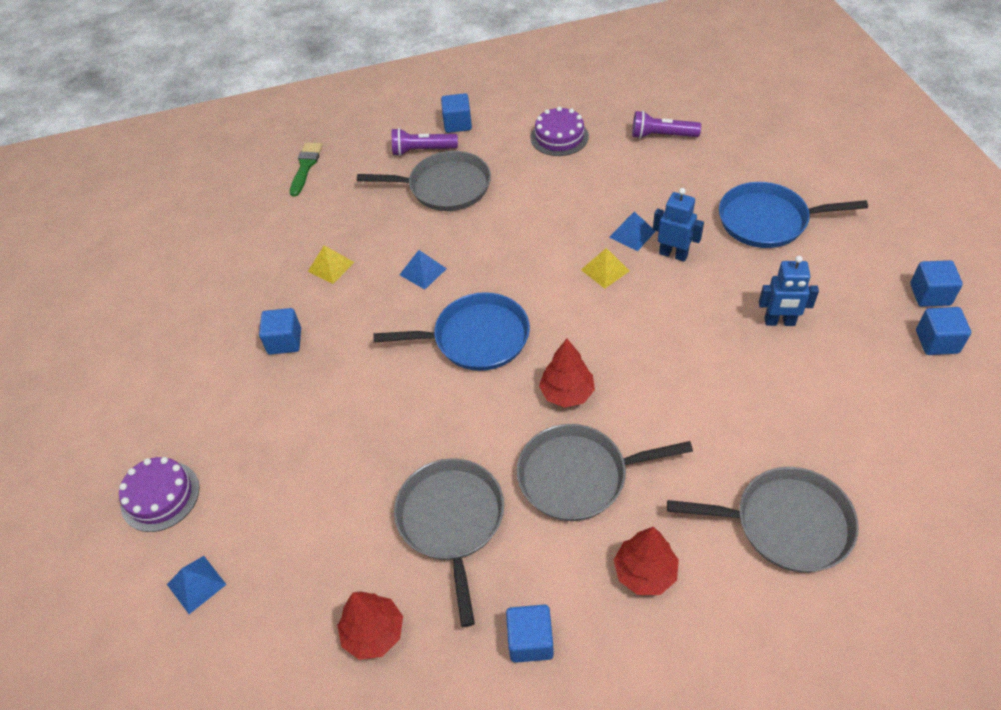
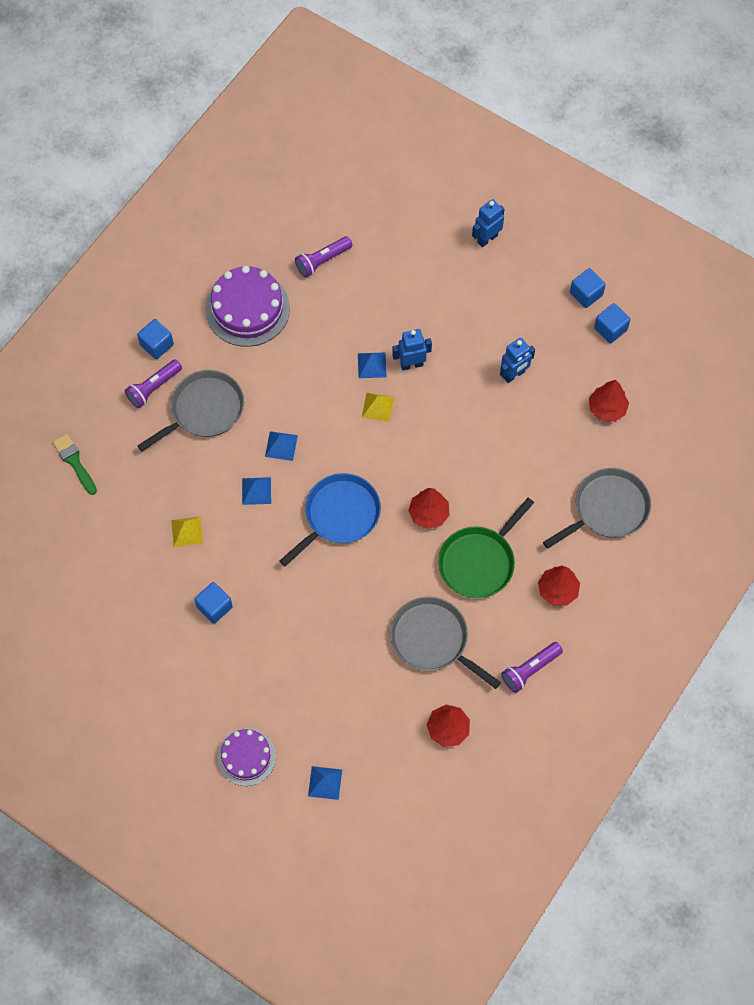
camera: 45 degrees left, 15 degrees up
blue cube [506,605,554,663] -> purple flashlight [501,642,563,693]
grey pan [517,424,693,521] -> green pan [438,498,534,598]
purple cake [531,106,589,156] -> purple cake [205,266,290,347], size x1.60
blue pan [719,182,868,248] -> none
none -> blue pyramid [265,431,298,461]
none -> blue robot [472,199,504,247]
none -> red tree [589,380,629,422]

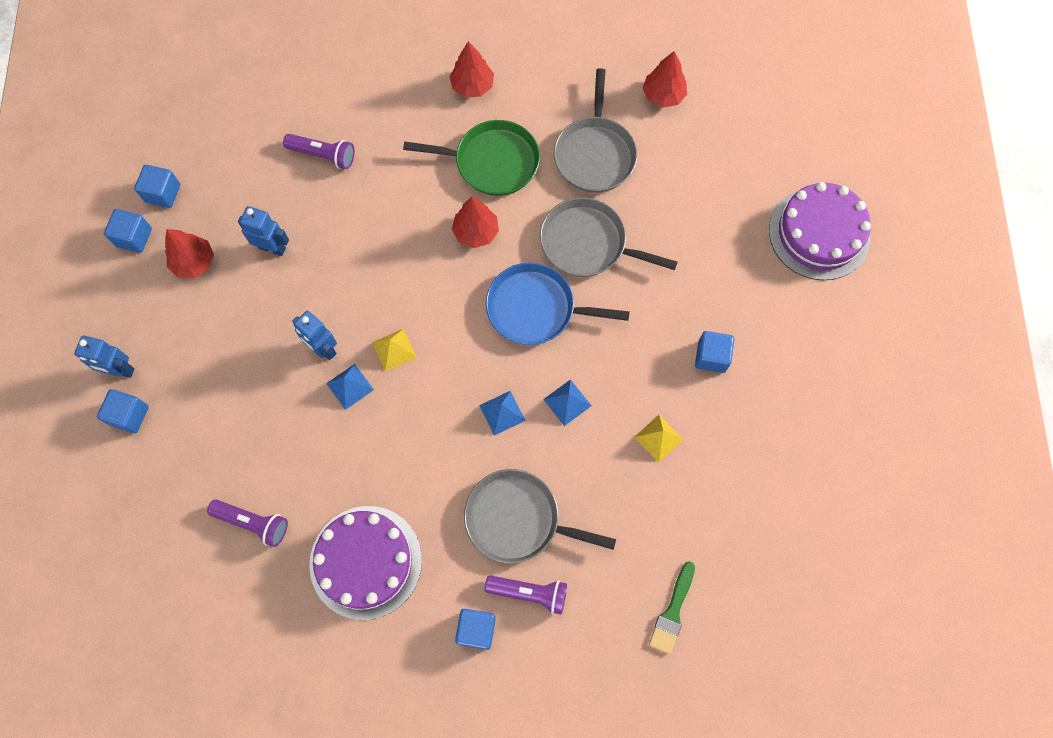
camera: 125 degrees left, 5 degrees up
purple cake [217,728,276,786] -> purple cake [769,182,871,280], size x1.60
blue pyramid [308,766,342,800] -> none
purple flashlight [501,642,563,693] -> purple flashlight moved to [283,134,355,169]
grey pan [543,468,651,549] -> grey pan moved to [540,197,677,277]
red tree [589,380,629,422] -> red tree moved to [165,229,214,278]
none -> blue cube [97,389,149,433]

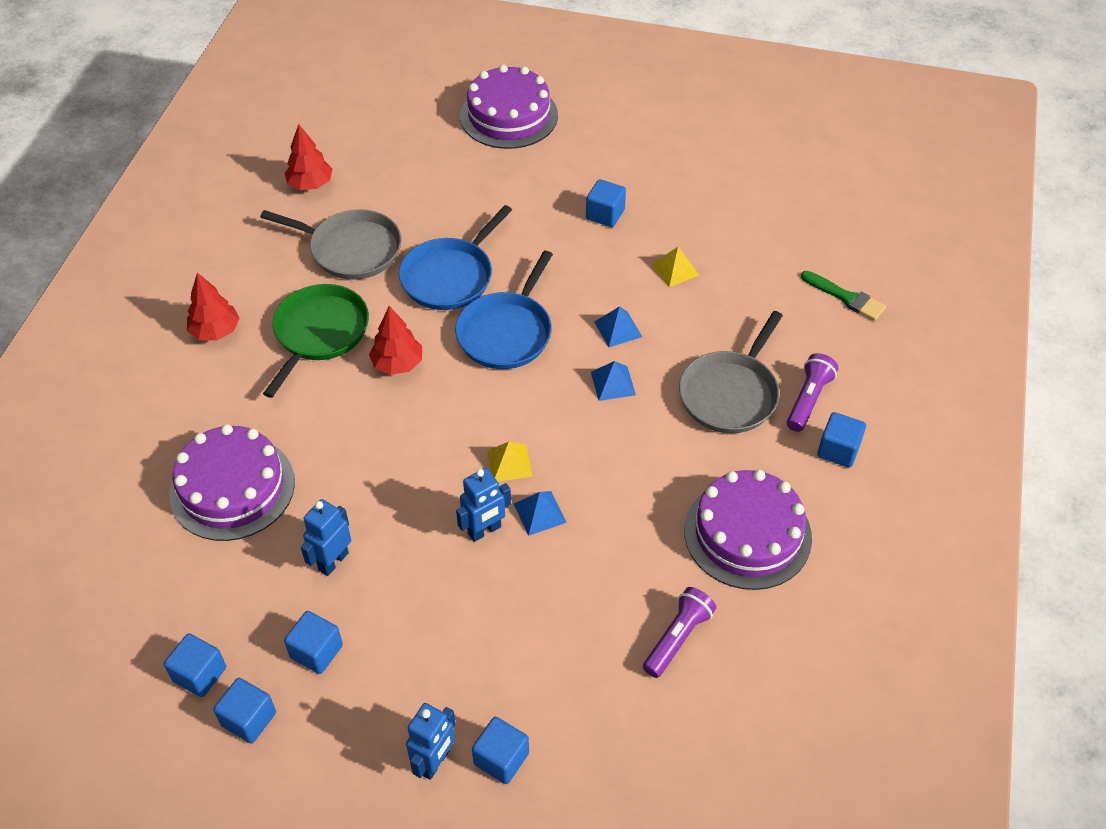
camera: 75 degrees left, 20 degrees down
red tree [165,229,214,278] -> blue cube [284,611,343,674]
purple flashlight [283,134,355,169] -> purple cake [169,424,295,541]
grey pan [540,197,677,277] -> blue pan [399,205,512,310]

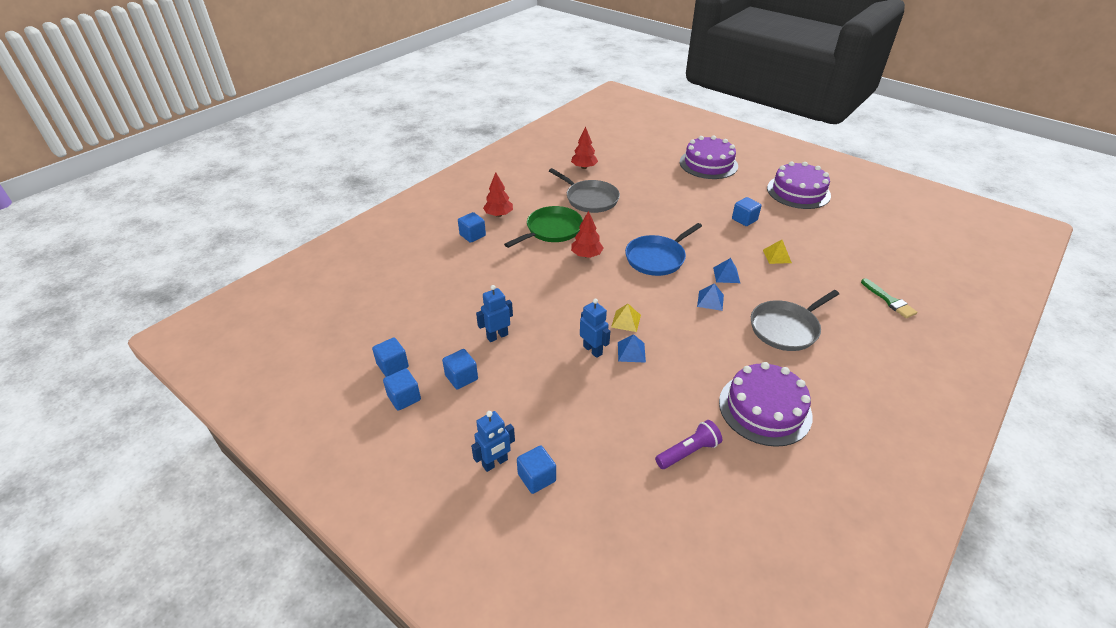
camera: 25 degrees right, 10 degrees down
purple cake [169,424,295,541] -> purple cake moved to [767,162,831,209]
blue pan [399,205,512,310] -> none
blue robot [456,468,511,542] -> blue robot turned 120 degrees counterclockwise [580,299,610,358]
purple flashlight [787,353,839,432] -> none
blue cube [817,412,866,468] -> blue cube moved to [458,212,486,243]

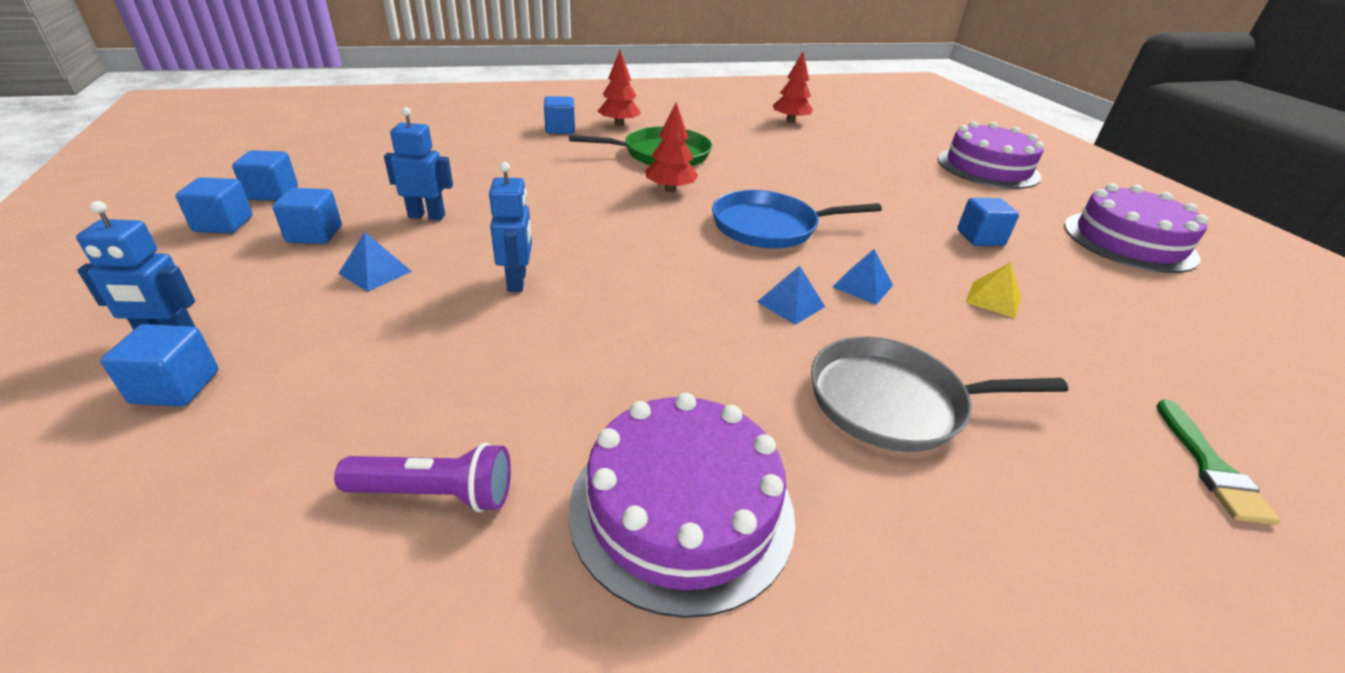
camera: 30 degrees right, 5 degrees down
grey pan [549,168,620,213] -> none
yellow pyramid [611,304,641,332] -> none
blue pyramid [618,334,646,363] -> blue pyramid moved to [338,232,412,292]

